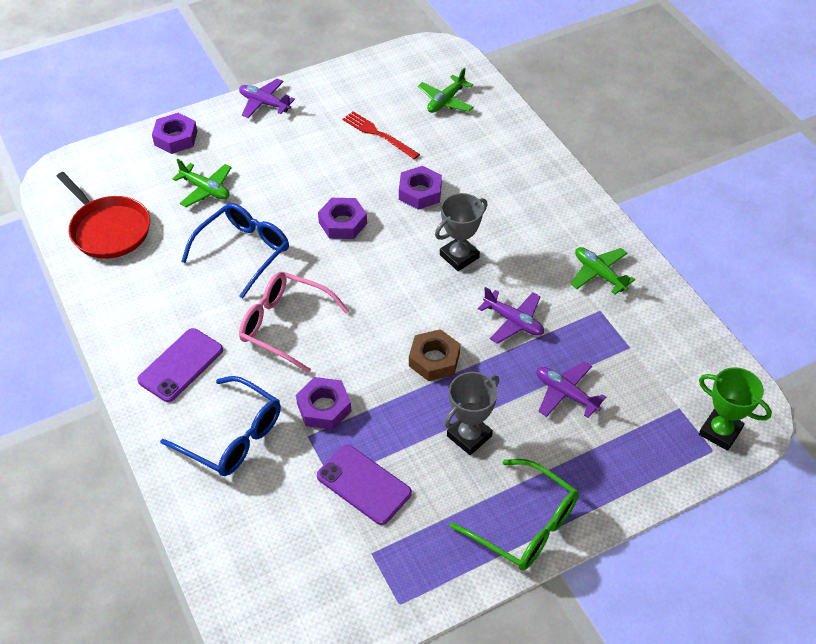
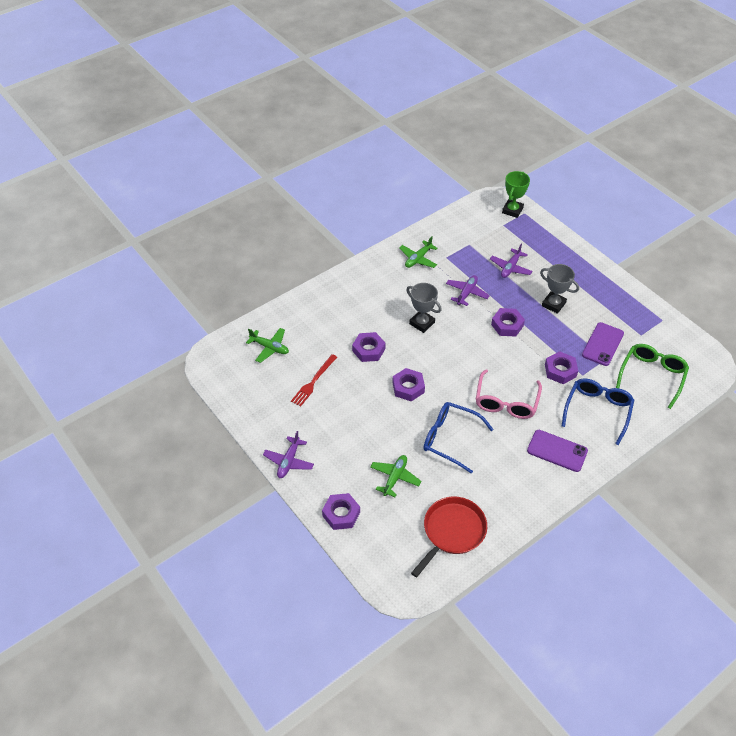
camera: 100 degrees left, 0 degrees up
brown nut [409,329,460,381] -> purple nut [491,308,525,337]
green glasses [450,459,578,570] -> green glasses moved to [616,344,689,409]

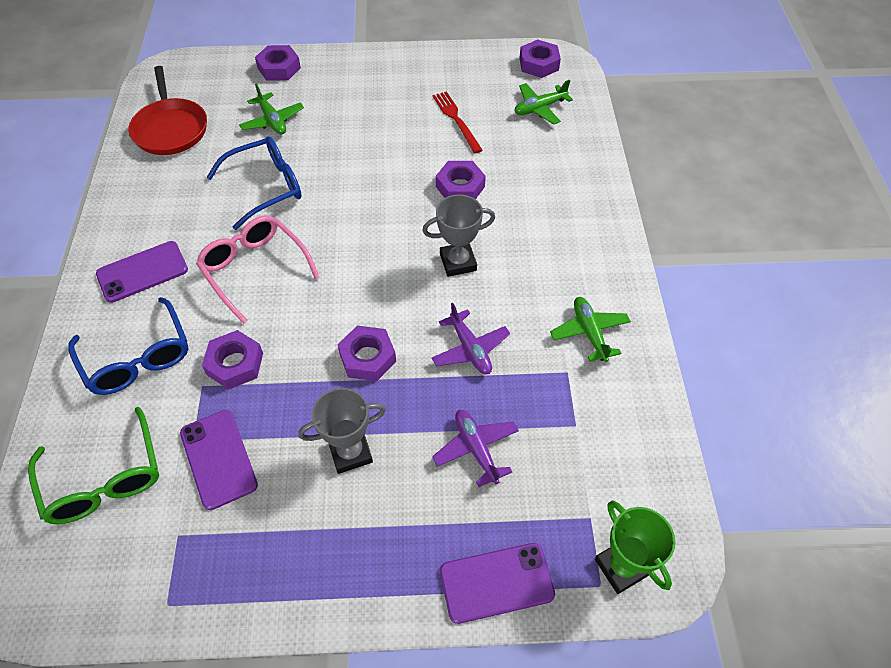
camera: 125 degrees right, 5 degrees up
purple plane [263,431,314,478] -> none
purple nut [392,368,425,401] -> purple nut moved to [519,40,561,78]
none -> purple phone [440,543,555,624]

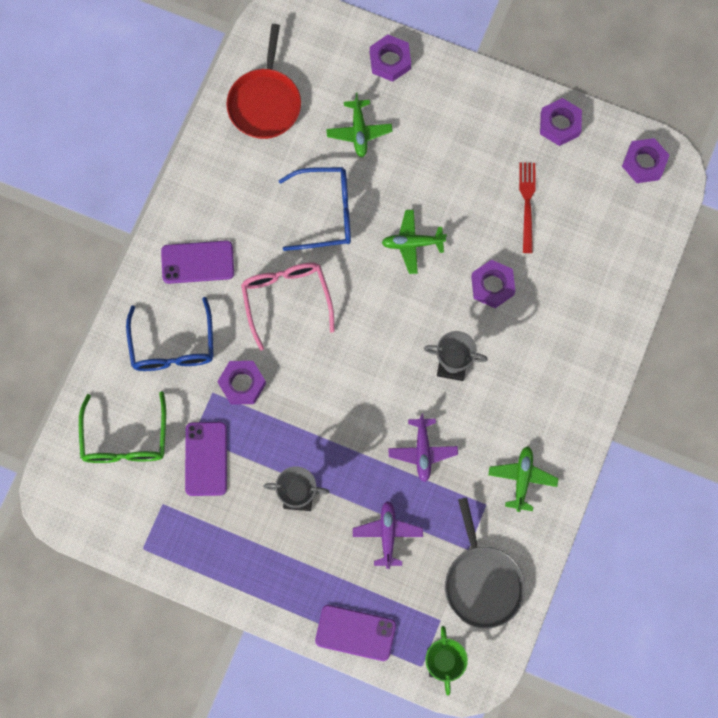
camera: 25 degrees right, 20 degrees up
purple nut [338,326,396,381] -> purple nut moved to [540,98,582,146]
green plane [514,80,573,125] -> green plane moved to [382,210,447,274]
none -> grey pan [445,497,526,629]

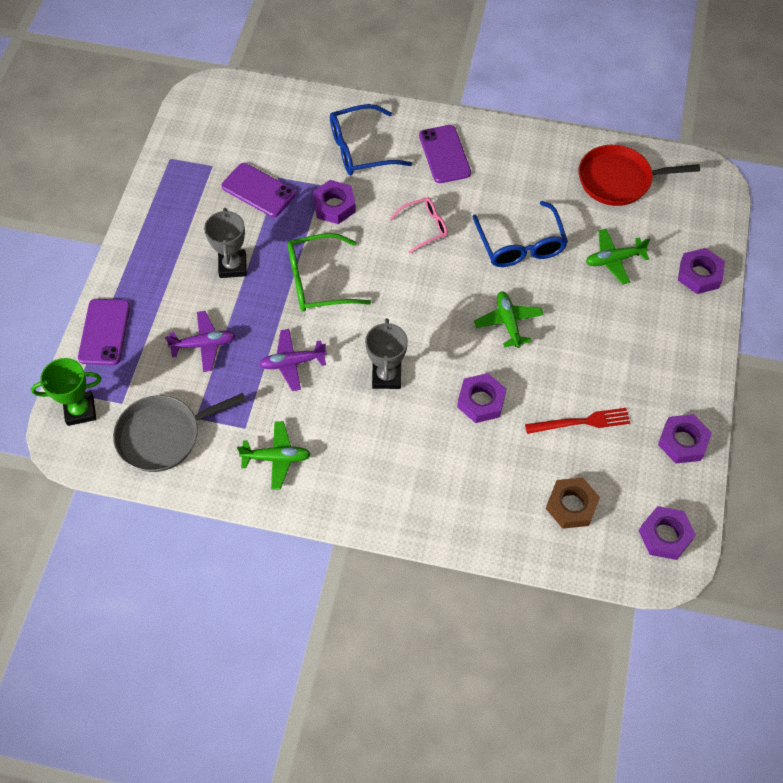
camera: 80 degrees right, 15 degrees down
green glasses [79,391,166,463] -> green glasses moved to [288,233,371,312]
purple phone [185,422,227,496] -> purple phone turned 45 degrees clockwise [221,163,296,217]
pink glasses [241,263,335,351] -> pink glasses [390,197,448,253], size x0.62
none -> brown nut [546,477,600,529]

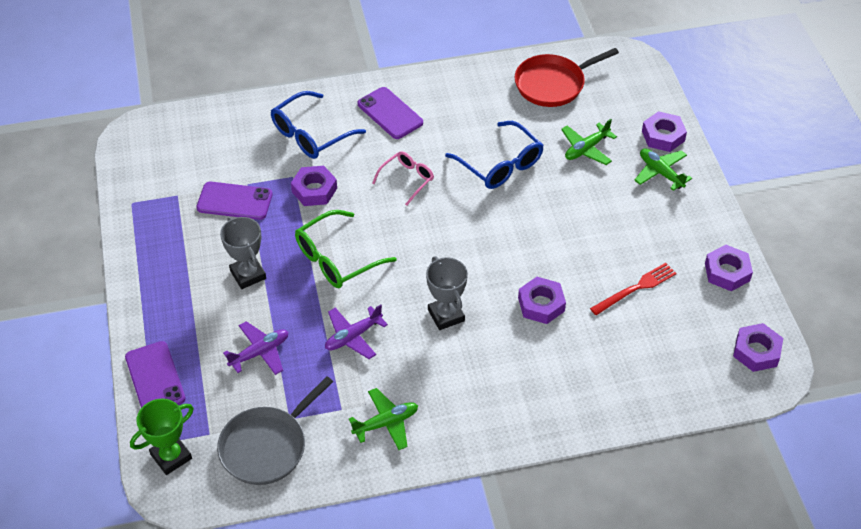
camera: 25 degrees left, 10 degrees down
green plane [474,291,544,348] -> green plane moved to [635,148,692,191]
brown nut [546,477,600,529] -> none

